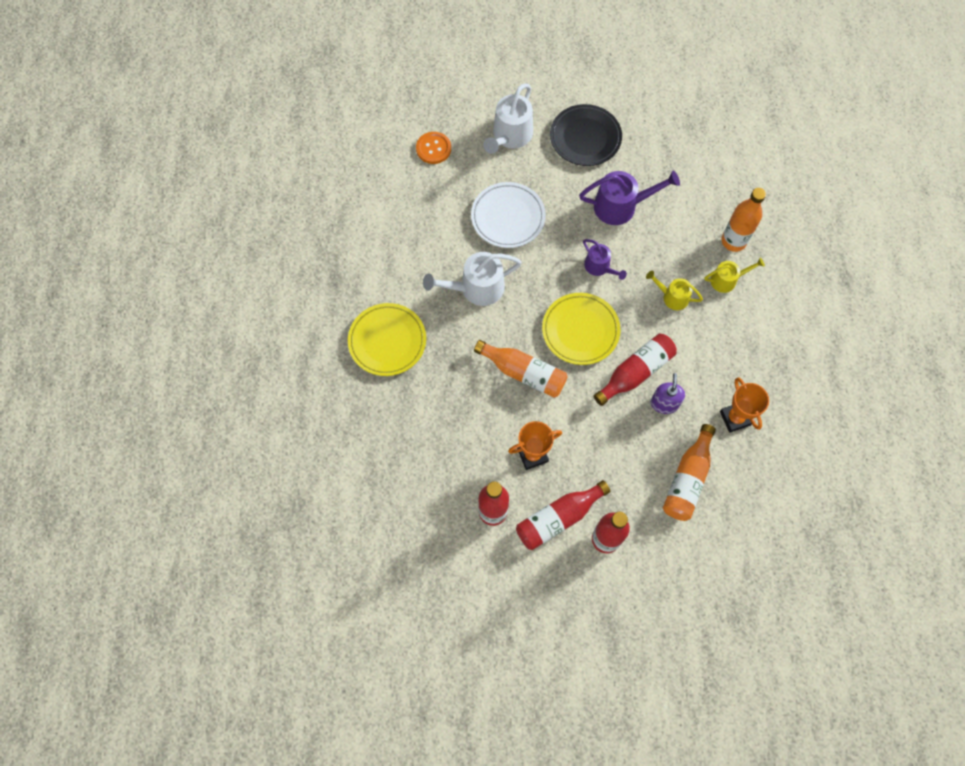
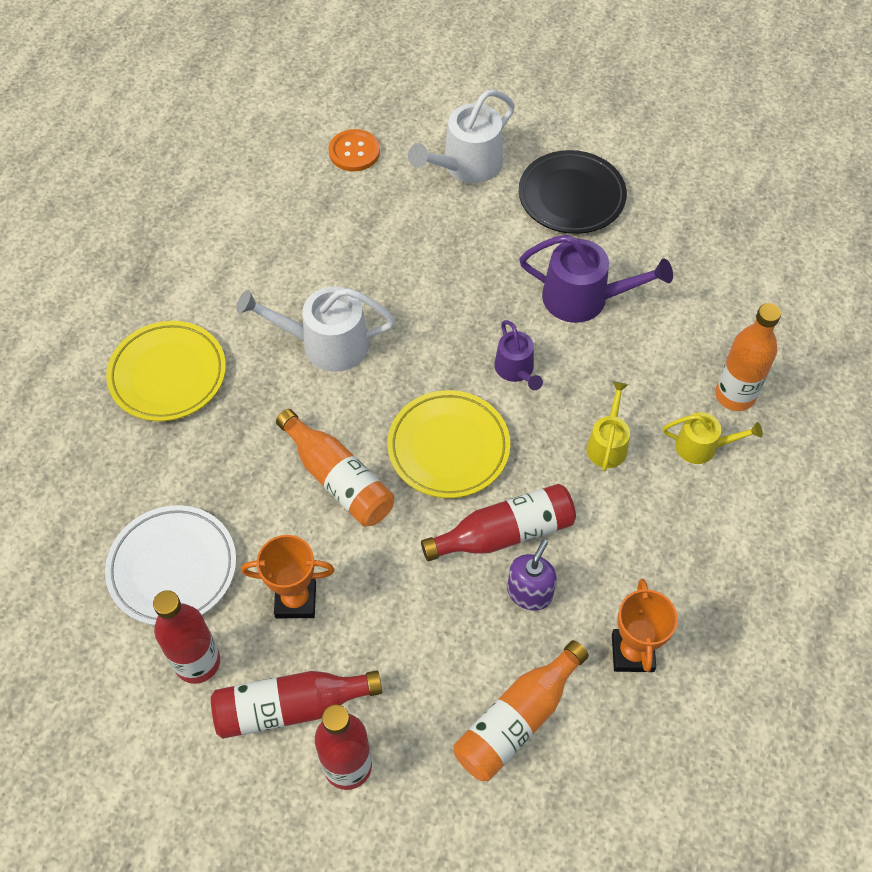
camera: 20 degrees right, 10 degrees down
white plate [471,182,546,248] -> white plate moved to [105,505,236,625]
yellow watering can [646,271,703,310] -> yellow watering can turned 60 degrees clockwise [586,382,630,471]

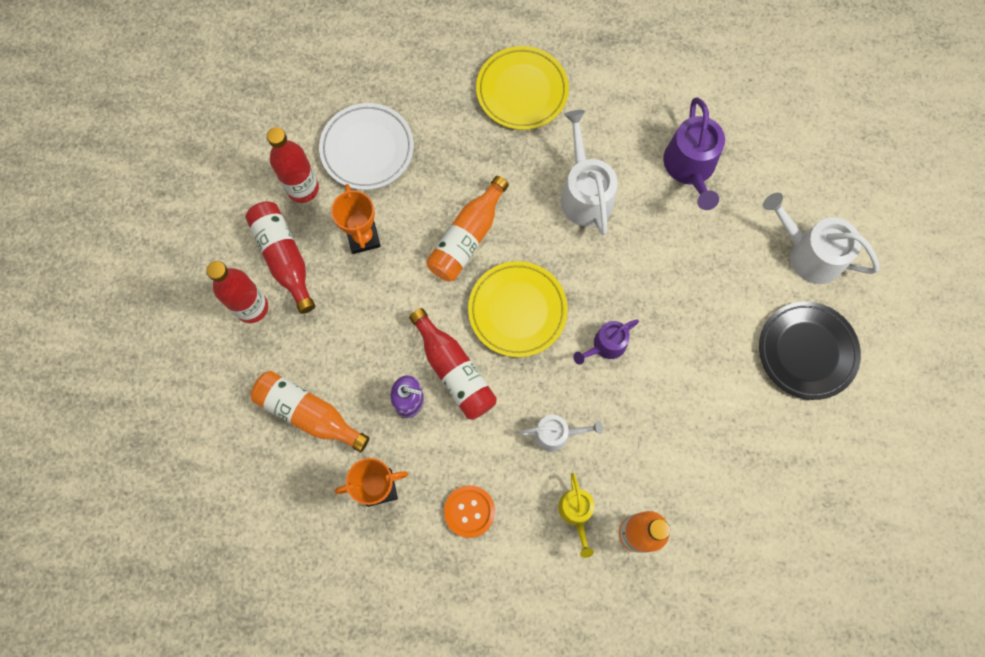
camera: 75 degrees right, 15 degrees up
orange button [329,129,380,172] -> orange button moved to [444,485,495,538]
purple watering can [519,235,673,323] -> purple watering can moved to [663,97,725,210]
yellow watering can [586,382,630,471] -> white watering can [520,415,603,452]

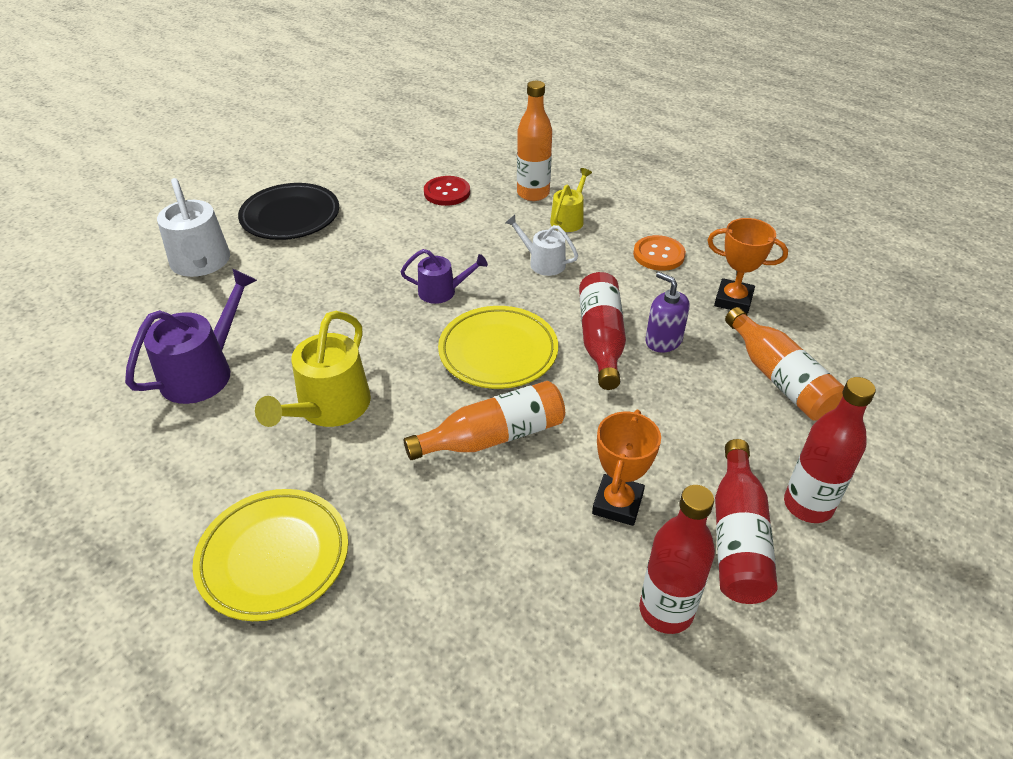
camera: 145 degrees left, 30 degrees down
white plate [319,103,414,190] -> none
white watering can [561,110,618,235] -> yellow watering can [255,311,371,427]
none -> red button [424,176,470,206]

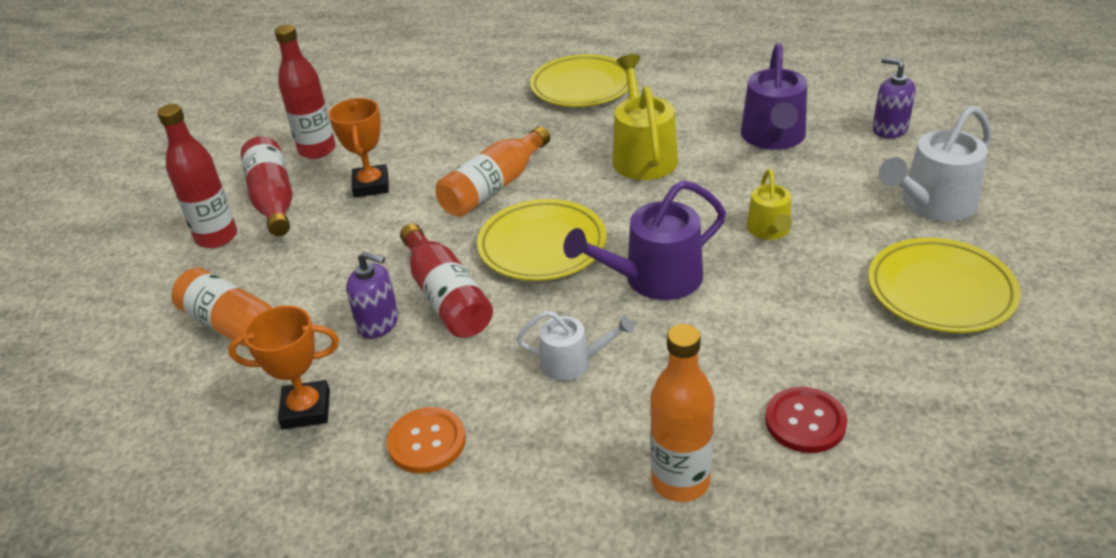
camera: 155 degrees right, 5 degrees down
white watering can [157,178,230,277] -> white watering can turned 75 degrees counterclockwise [878,105,992,222]
black plate [238,183,339,240] -> yellow plate [868,238,1021,333]
purple watering can [401,249,488,304] -> purple watering can [563,180,726,300], size x1.68
yellow watering can [550,168,592,232] -> yellow watering can moved to [747,169,792,240]
none -> purple soap dispenser [872,57,916,138]

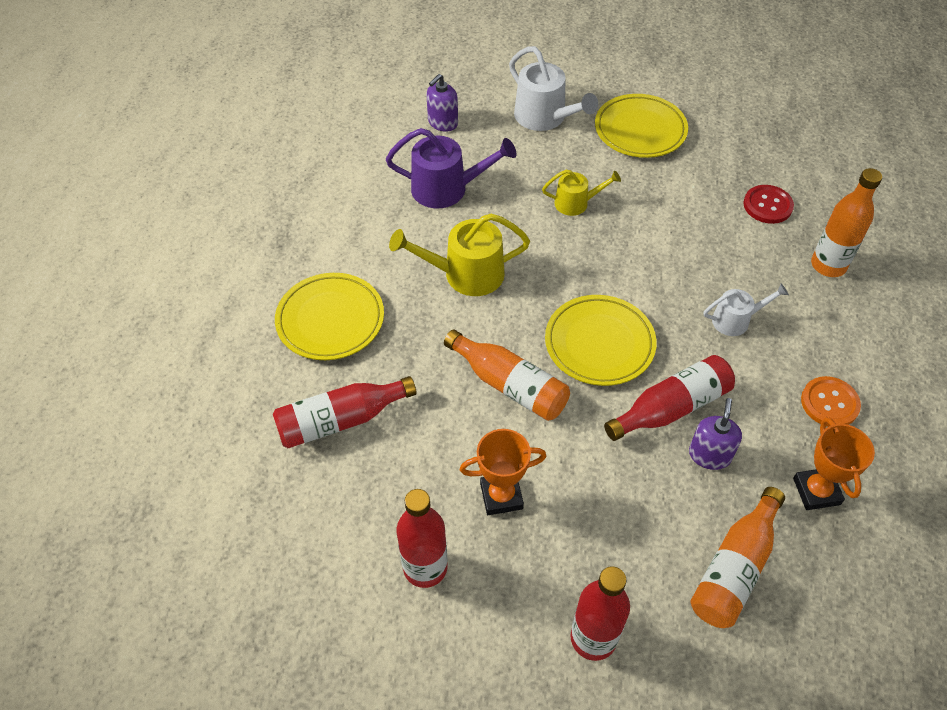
camera: 95 degrees left, 15 degrees up
red bottle [241,136,293,236] -> red bottle moved to [273,376,417,448]
white watering can [516,311,634,381] -> white watering can turned 75 degrees clockwise [704,284,789,336]
purple watering can [563,180,726,300] -> none

